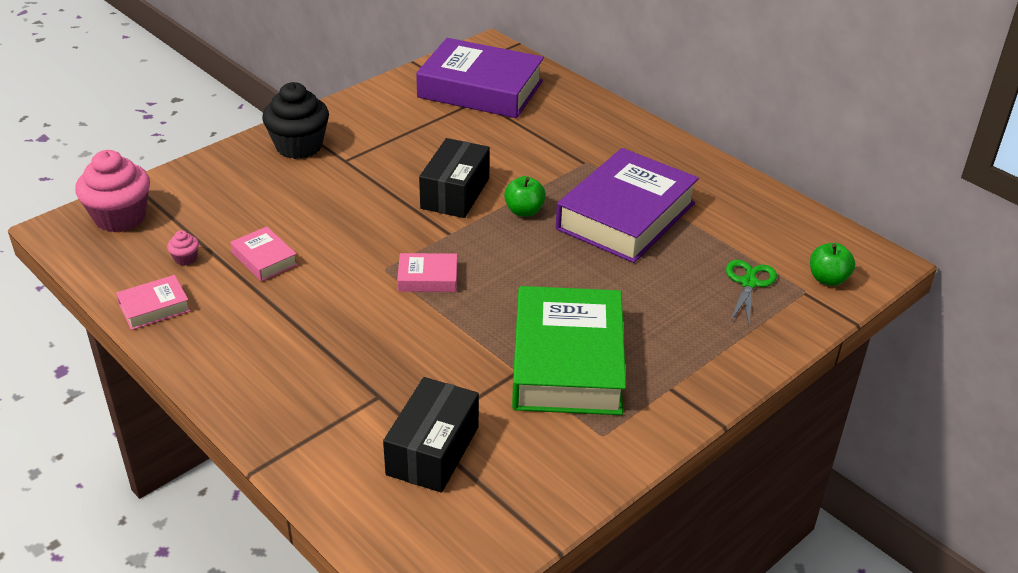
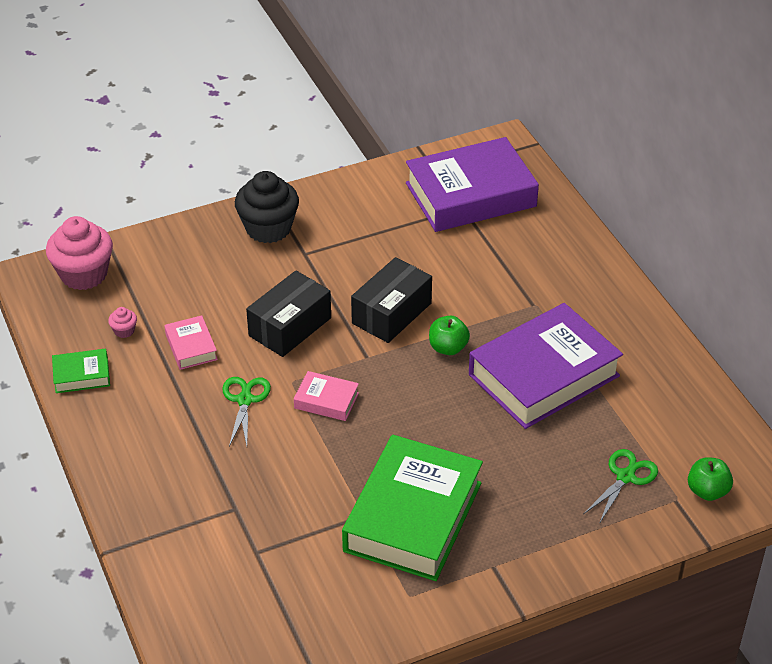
camera: 20 degrees right, 5 degrees up
pink book [116,275,191,330] -> green book [52,349,110,393]
black box [383,377,479,493] -> black box moved to [246,270,331,357]
purple book [416,38,544,118] -> purple book turned 60 degrees counterclockwise [406,137,539,232]
none -> green scissors [222,377,271,446]

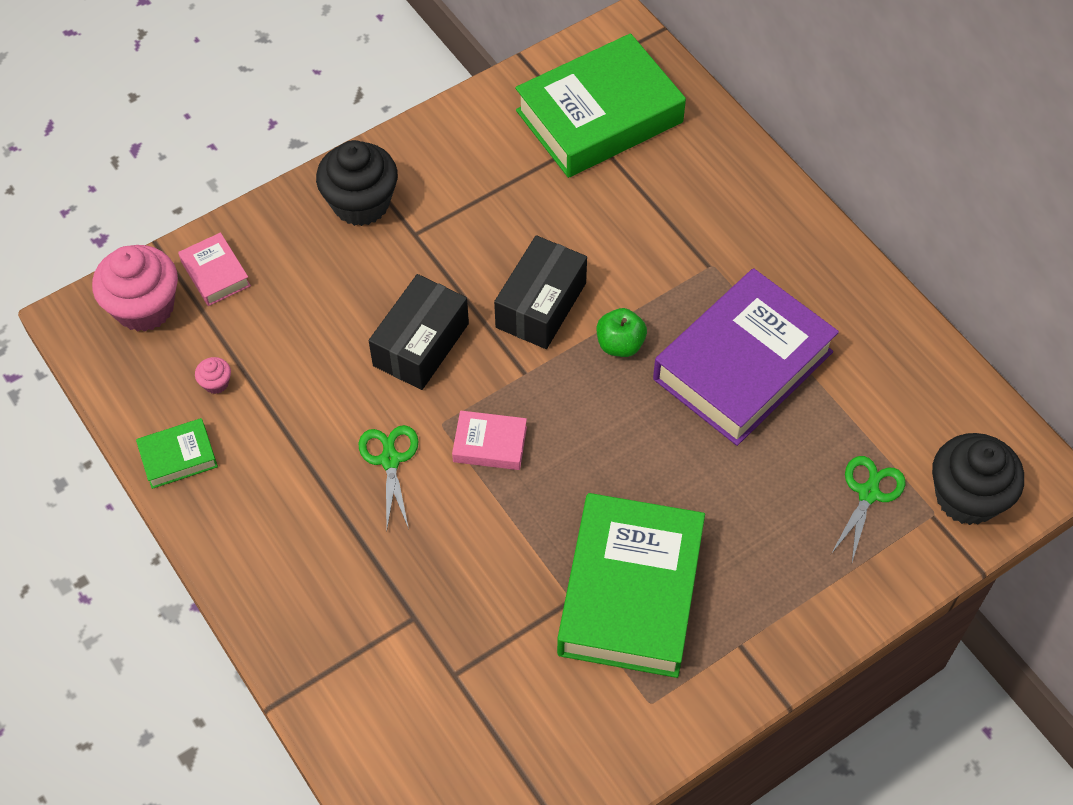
camera: 10 degrees left, 15 degrees up
pink book [165,315,218,370] -> pink book moved to [178,232,251,306]
purple book [406,137,539,232] -> green book [515,33,686,178]
green apple [688,457,733,501] -> black cupcake [932,433,1024,525]

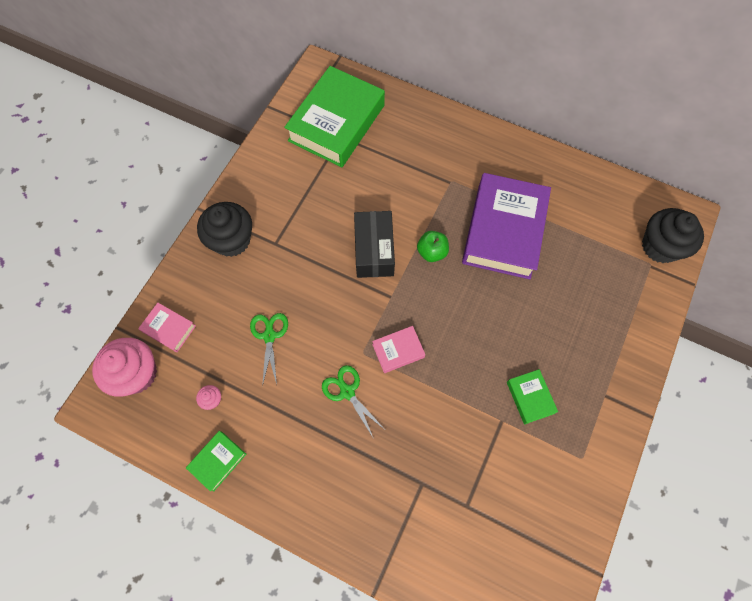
camera: 30 degrees left, 10 degrees up
black box [369,274,469,390] -> none
green book [557,493,705,678] -> green book [507,369,558,424], size x0.44
green scissors [831,456,905,562] -> green scissors moved to [250,313,288,387]

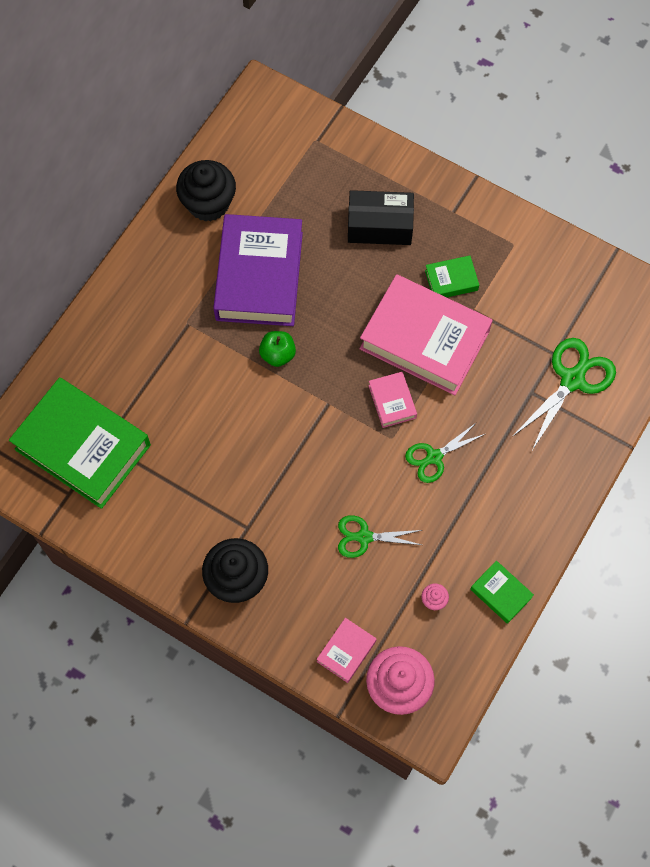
camera: 85 degrees left, 0 degrees up
black box [354,211,395,278] -> black box moved to [348,190,414,245]
purple book [462,173,551,279] -> purple book turned 75 degrees clockwise [213,214,303,326]
black cupcake [642,208,704,263] -> black cupcake moved to [176,160,236,222]
none -> pink book [359,274,493,395]
none -> green scissors [512,338,616,450]

